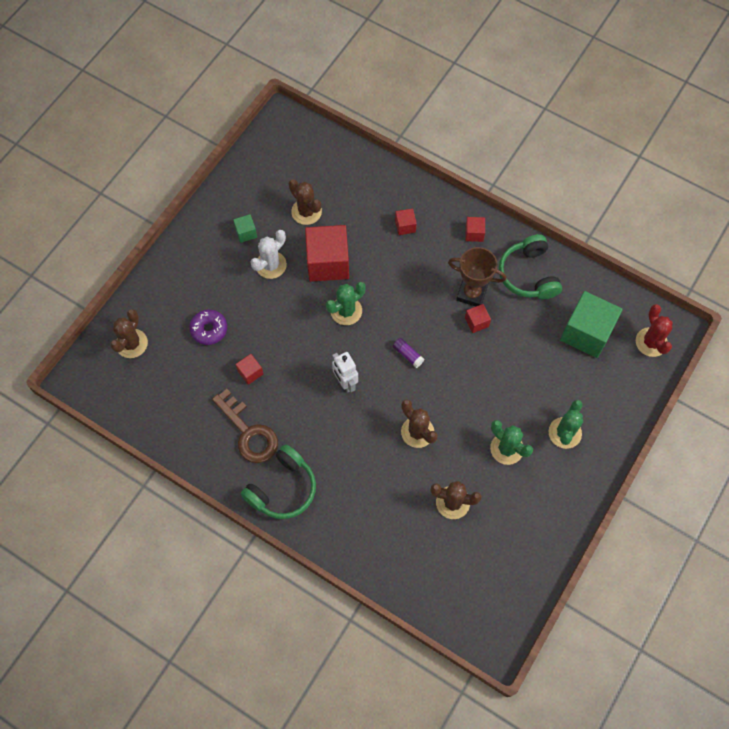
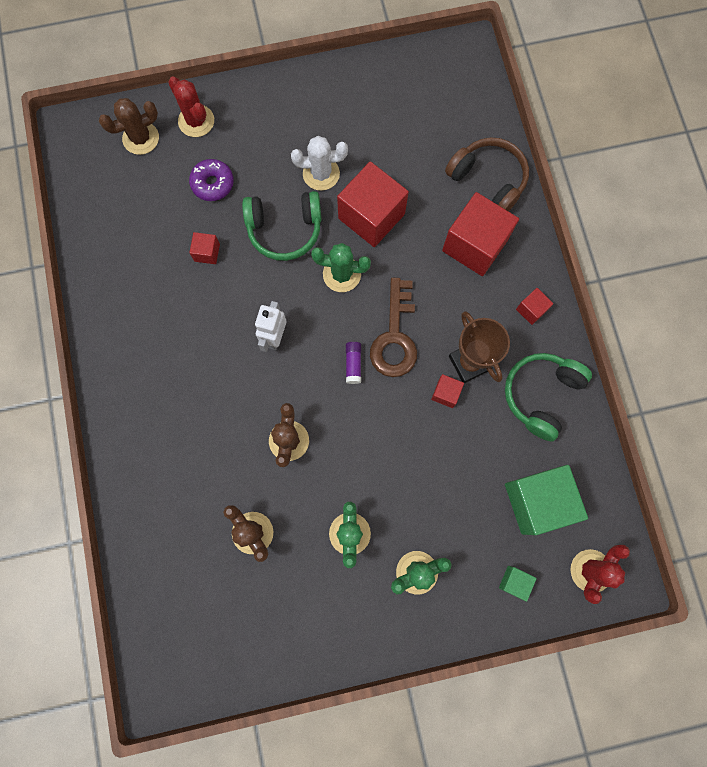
camera: 45 degrees right, 10 degrees up
brown key [212,389,278,463] -> brown key moved to [370,278,417,377]
green cube [233,214,257,243] -> green cube moved to [499,566,537,602]
green headphones [241,444,316,519] -> green headphones moved to [242,191,321,261]
brown cactus [289,179,322,225] -> none
red cube [395,208,417,235] -> red cube [442,192,519,276], size x2.20
none -> red cactus [168,77,214,137]
none -> brown headphones [445,137,529,211]

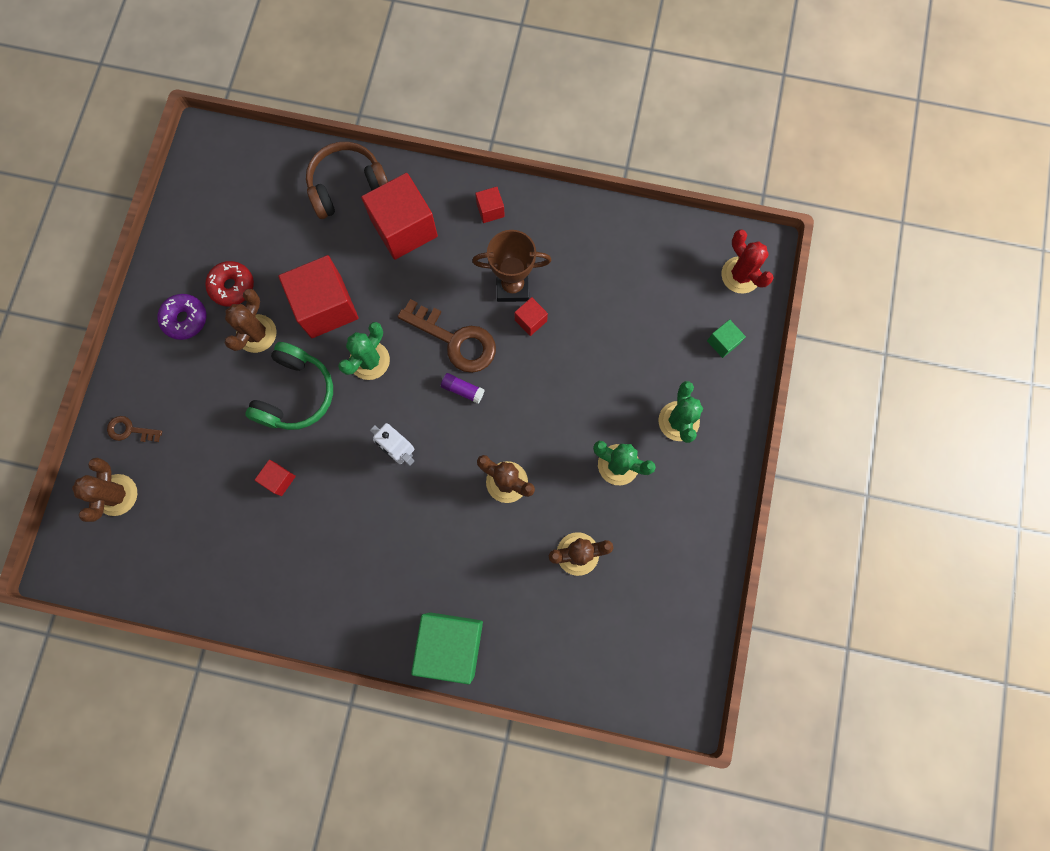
camera: 65 degrees left, 0 degrees up
red cactus [168,77,214,137] -> brown key [107,416,162,442]
purple donut [189,159,234,201] -> purple donut moved to [158,294,206,340]
white cactus [291,136,348,191] -> brown cactus [225,289,277,353]
green headphones [505,353,592,442] -> none
green cube [505,465,588,535] -> green cube moved to [411,612,483,684]
none -> red donut [205,261,254,306]

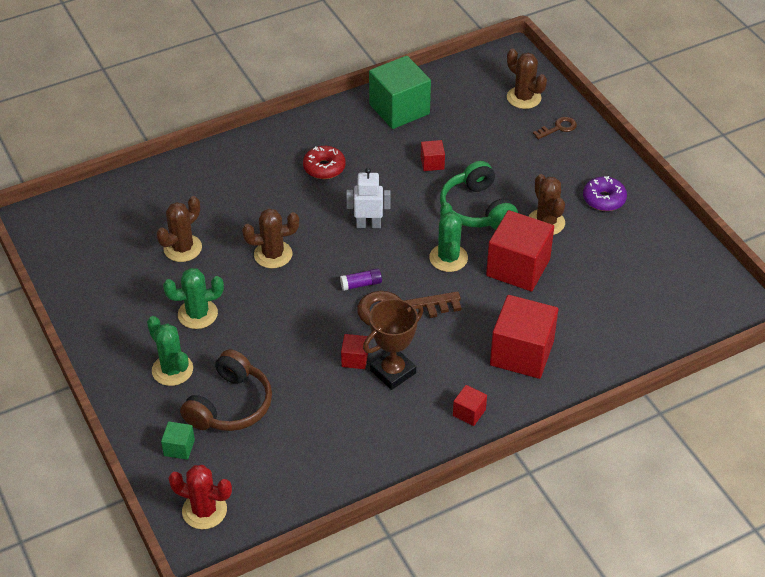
camera: 140 degrees right, 30 degrees down
red donut [205,261,254,306] -> red donut moved to [303,146,346,179]
brown headphones [306,142,388,219] -> brown headphones moved to [180,349,272,431]
green cube [411,612,483,684] -> green cube moved to [369,56,431,129]

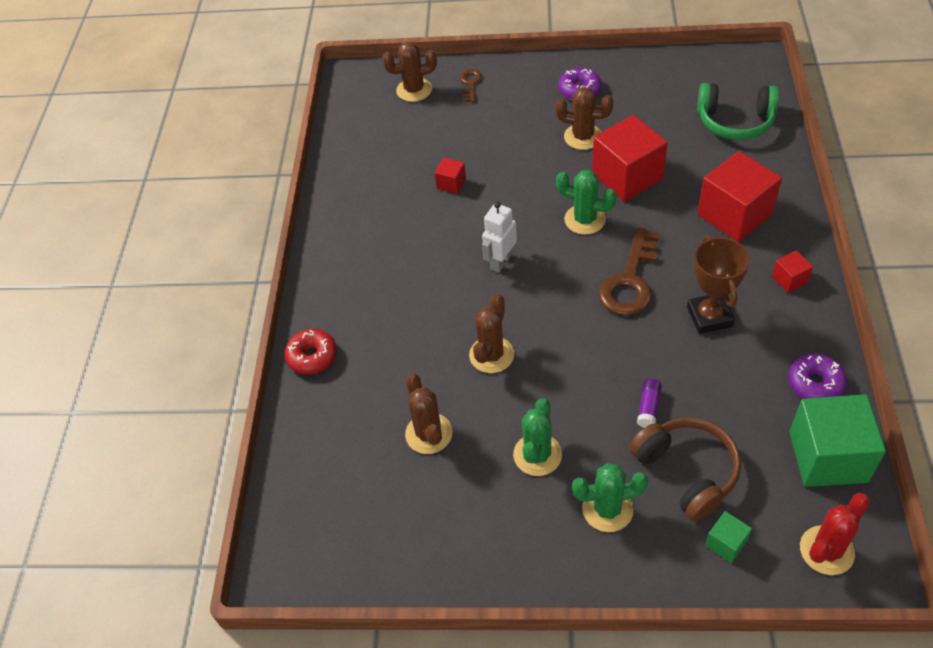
camera: 55 degrees left, 5 degrees up
red donut [303,146,346,179] -> red donut moved to [284,329,337,375]
purple glue stick [340,268,382,291] -> purple glue stick moved to [637,379,662,428]
red cube [341,334,368,369] -> none
green cube [369,56,431,129] -> green cube moved to [789,394,886,487]
green headphones [440,161,518,230] -> green headphones moved to [697,83,779,140]
none -> purple donut [788,354,847,399]

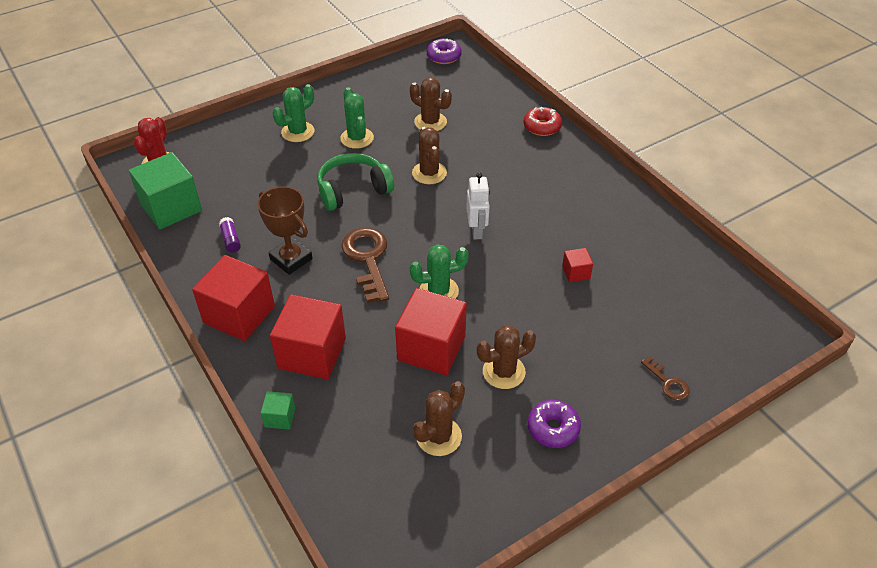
camera: 140 degrees right, 5 degrees down
brown cactus [382,42,437,102] -> brown cactus moved to [413,381,465,456]
brown headphones [629,417,741,522] -> none
purple glue stick [637,379,662,428] -> purple glue stick moved to [219,217,241,253]
green headphones [697,83,779,140] -> green headphones moved to [317,153,394,211]
green cube [705,511,752,563] -> green cube moved to [261,391,295,429]
red cube [772,250,813,293] -> red cube [192,255,275,341], size x2.20
purple donut [788,354,847,399] -> purple donut moved to [427,39,462,64]

